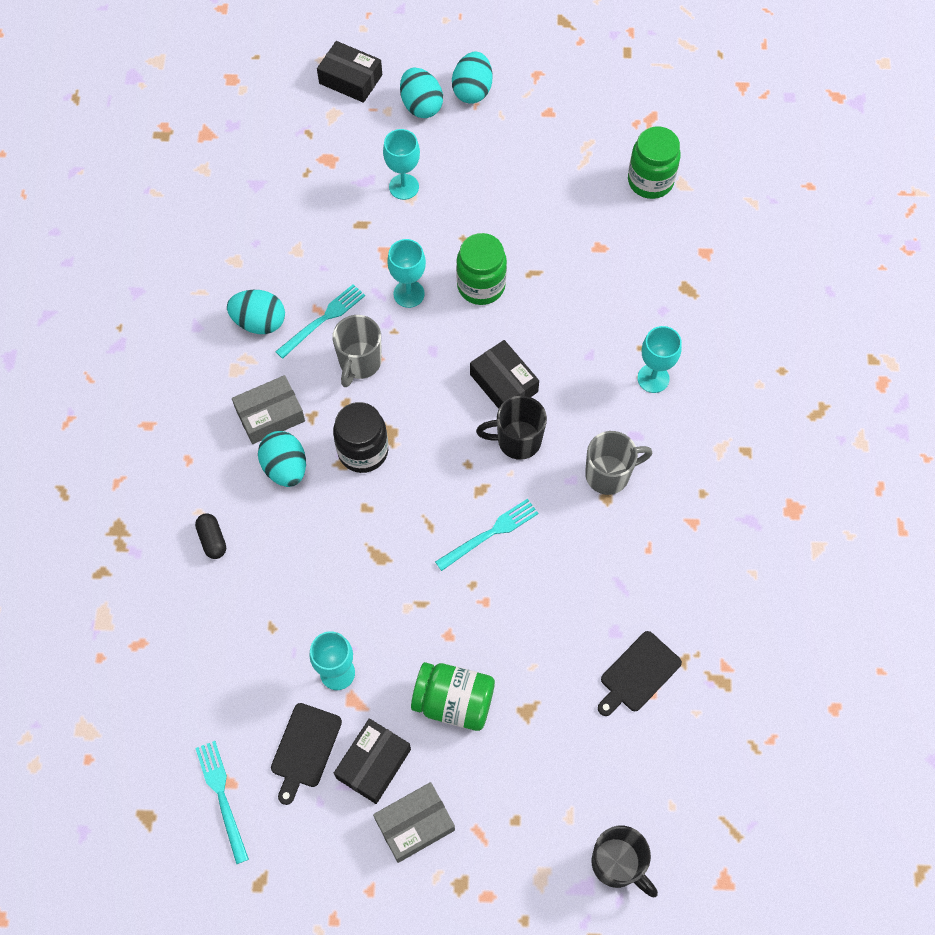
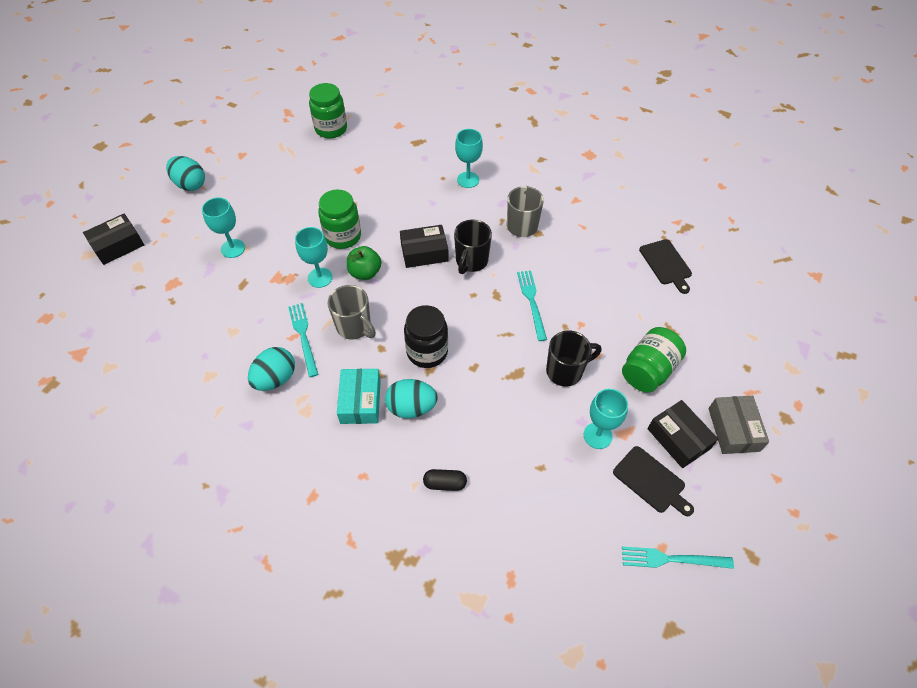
camera: 65 degrees left, 10 degrees down
grey box [232,375,305,444] -> turquoise box [337,369,381,424]
turquoise egg [400,67,443,118] -> none
black mug [592,826,658,897] -> black mug moved to [546,331,601,387]
none -> green apple [347,246,382,280]

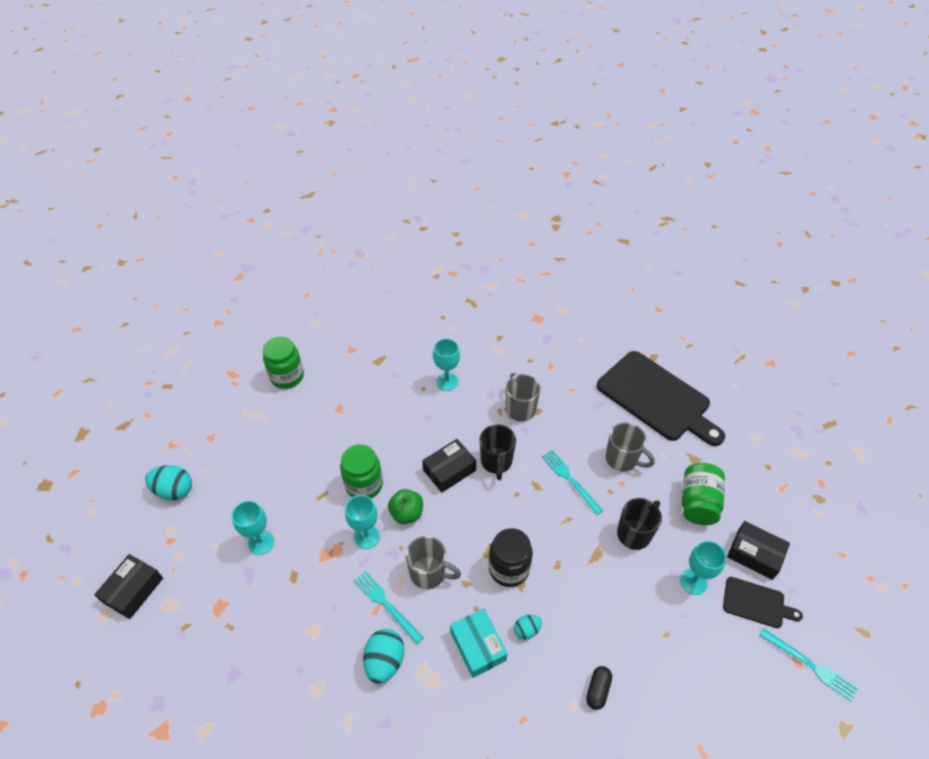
camera: 25 degrees left, 5 degrees down
turquoise egg [385,379,438,418] -> turquoise egg [514,615,542,639], size x0.57
black capsule [423,469,467,491] -> black capsule turned 45 degrees counterclockwise [586,666,612,710]
turquoise fork [622,546,734,569] -> turquoise fork turned 120 degrees counterclockwise [759,628,858,702]
black cutting board [639,239,692,294] -> black cutting board [597,351,725,446], size x2.11
grey box [708,396,769,454] -> none
none -> grey mug [606,422,655,472]

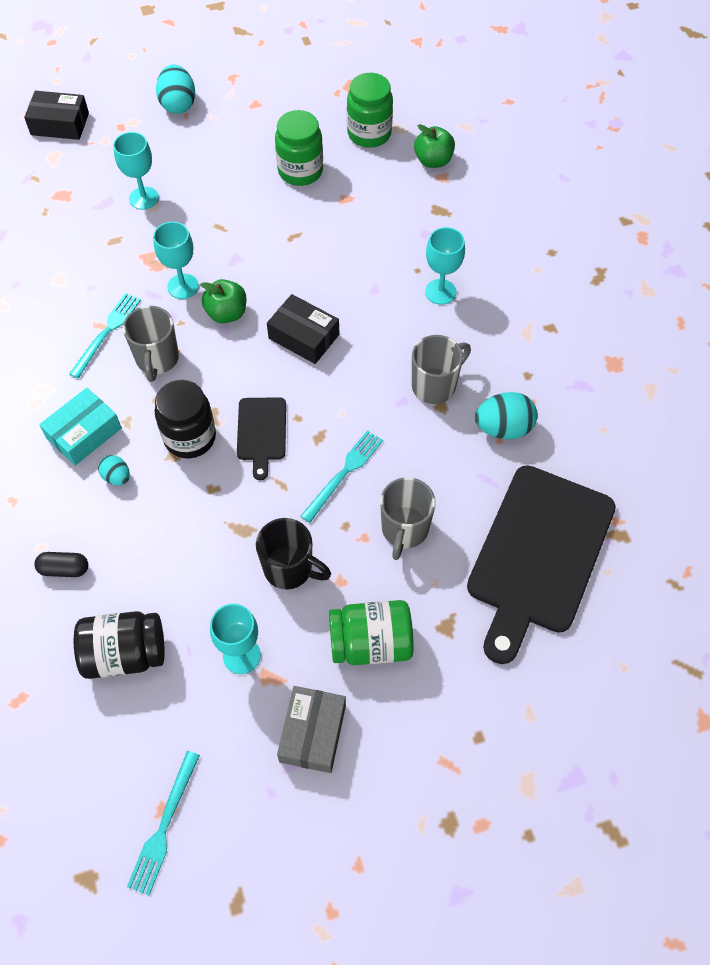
camera: 70 degrees right, 10 degrees up
green jar [340,444,383,498] -> green jar moved to [275,110,323,186]
turquoise egg [363,629,404,684] -> turquoise egg moved to [475,392,538,439]
black mug [479,424,516,480] -> none
black cutting board [723,577,803,628] -> black cutting board moved to [237,397,286,480]
black box [727,521,790,580] -> grey box [277,686,346,773]
none -> black jar [74,611,165,679]
none -> green apple [414,124,455,168]

